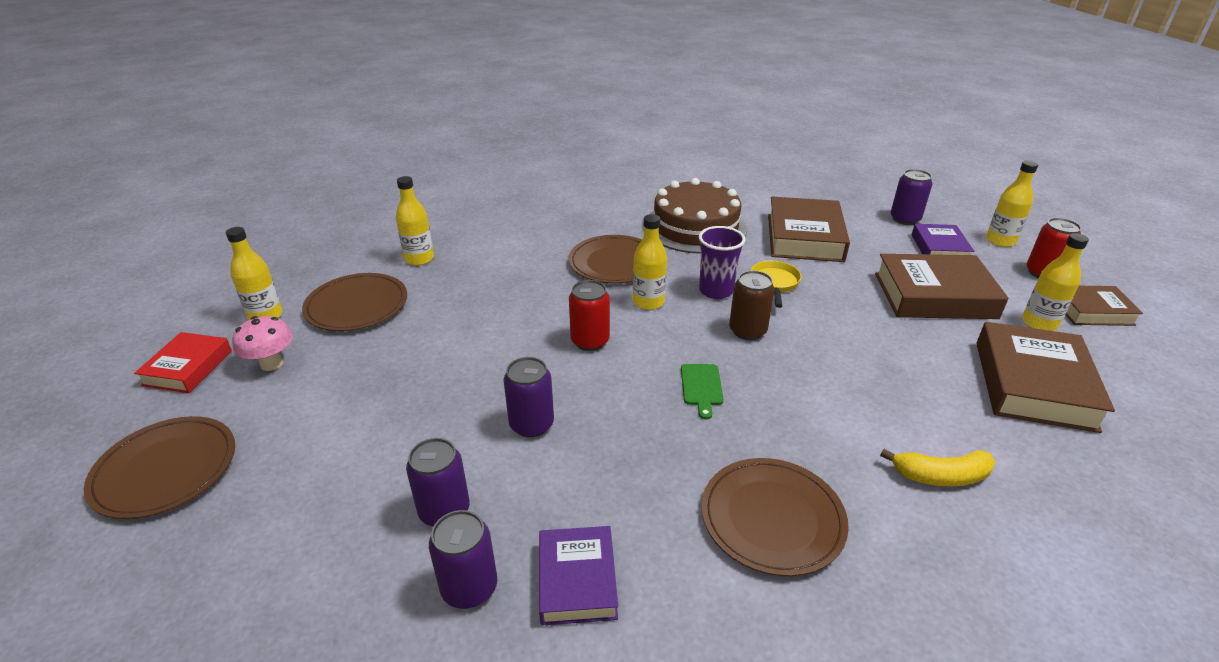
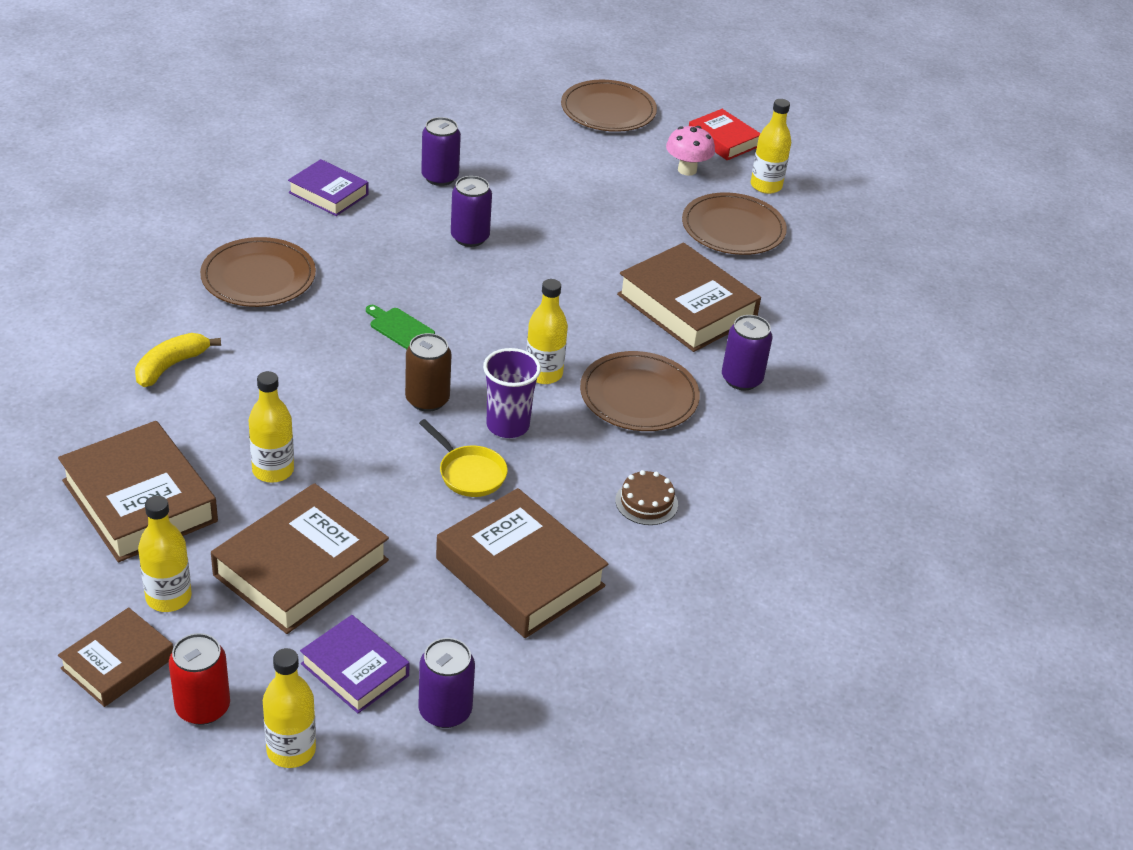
camera: 125 degrees right, 5 degrees up
yellow bottle [396,176,434,265] -> yellow bottle moved to [248,371,294,483]
purple can [429,510,497,609] -> purple can moved to [722,315,773,390]
red can [569,280,610,351] -> none
brown cake [651,178,747,254] -> brown cake [615,470,678,525], size x0.41
none -> brown book [617,243,761,352]

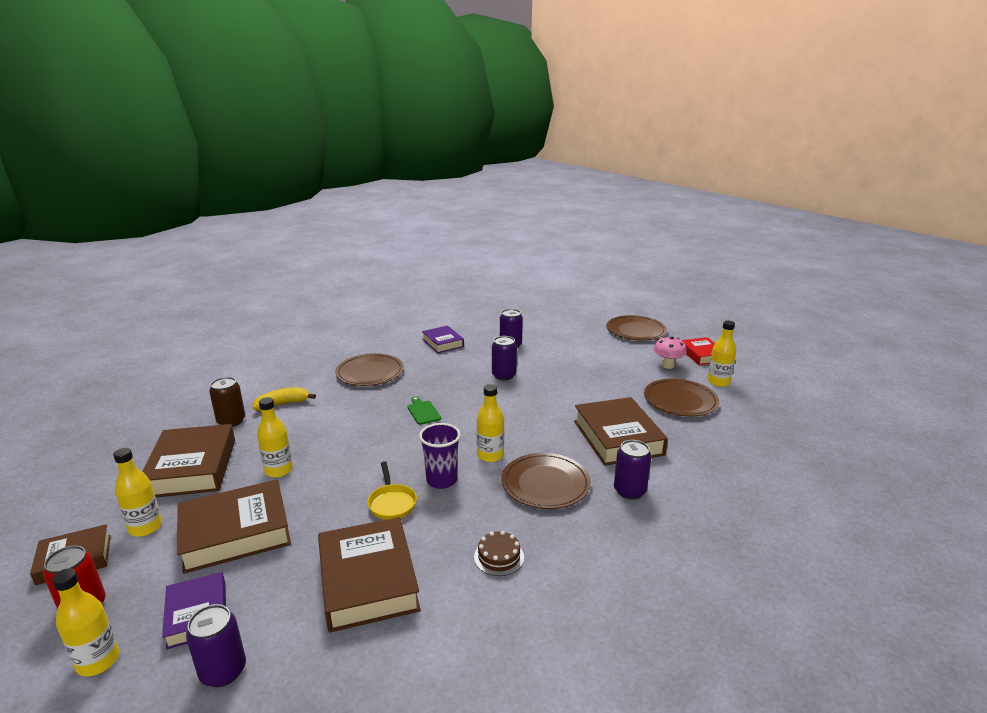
camera: 30 degrees right, 15 degrees down
brown can [405,333,452,412] -> brown can moved to [209,377,245,427]

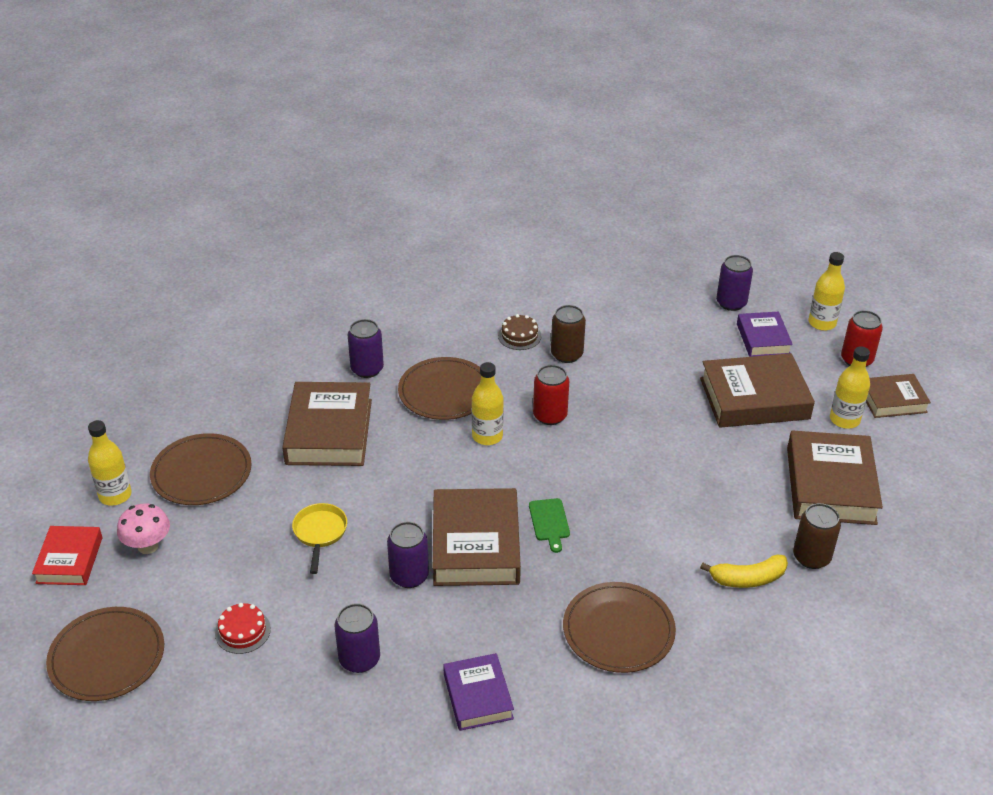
camera: 165 degrees left, 15 degrees up
yellow bottle [257,397,293,478] -> none
brown book [318,517,421,633] -> brown book moved to [433,488,521,586]
yellow pan [367,461,417,520] -> yellow pan moved to [292,503,347,574]
purple cup [419,423,461,489] -> red can [533,365,569,425]
none -> red cake [215,603,271,654]
none -> brown can [551,305,586,363]

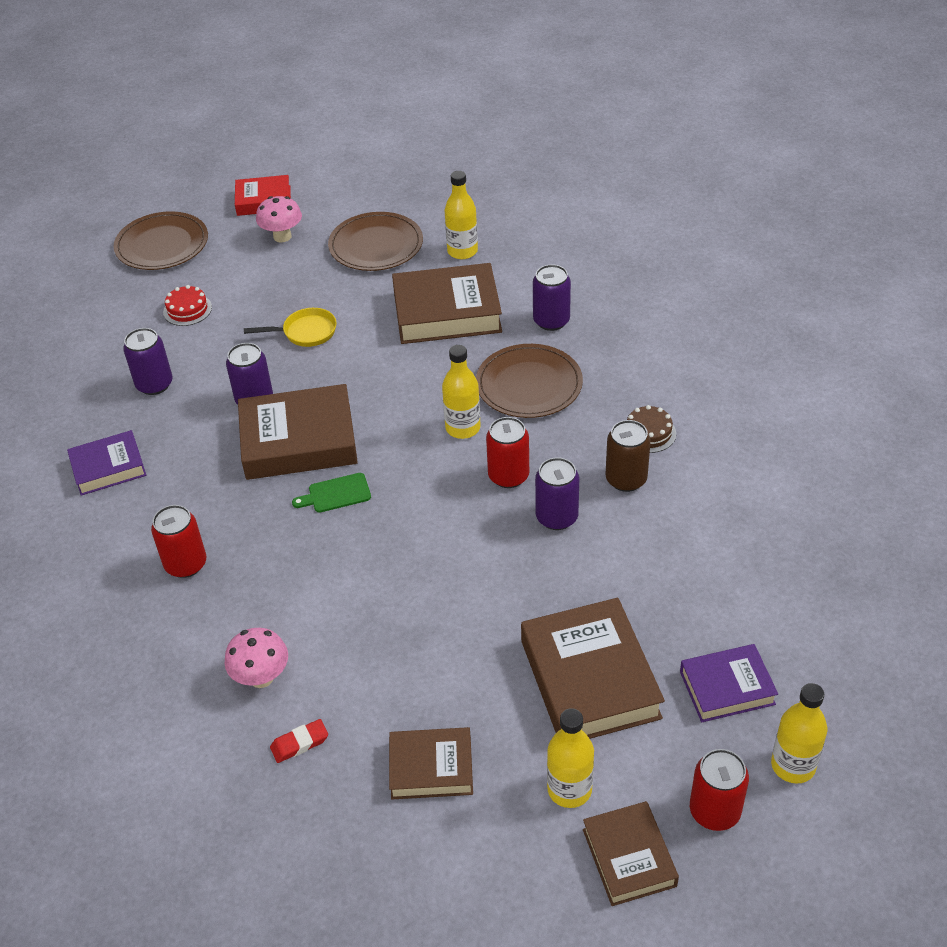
camera: 85 degrees right, 5 degrees up
yellow bottle [88,420,132,506] -> yellow bottle moved to [445,171,478,259]
brown plate [563,582,676,673] -> red can [151,505,206,578]
yellow banana [700,555,788,588] -> pink mushroom [224,628,288,688]
purple can [716,255,753,311] -> purple can moved to [535,457,579,530]
brown book [787,431,883,525] -> brown book [389,727,473,799], size x0.59
brown can [793,503,841,569] -> red eraser [270,719,328,763]

